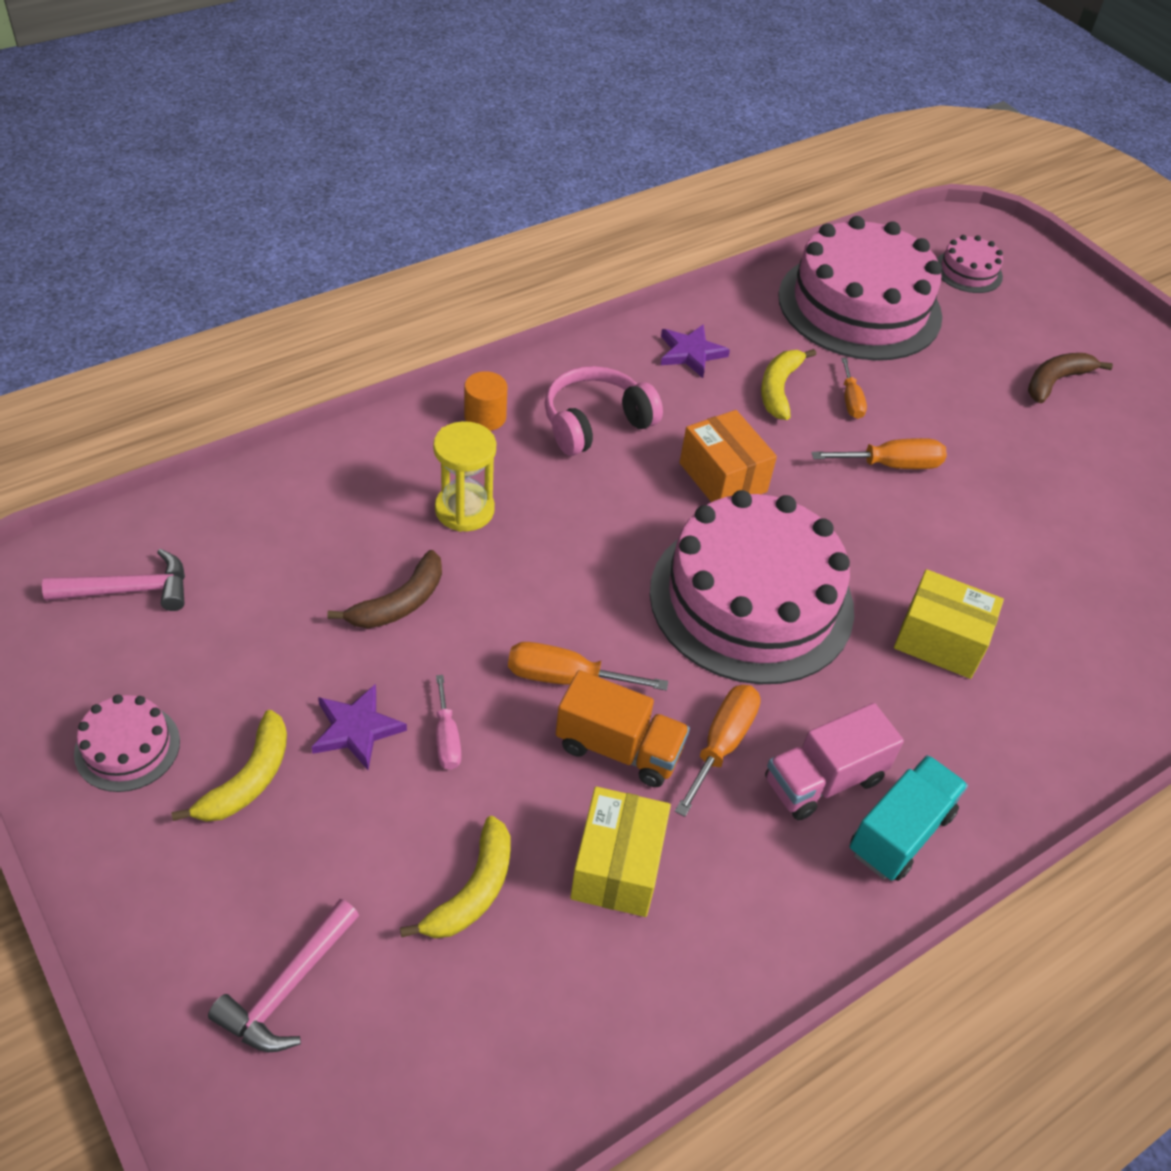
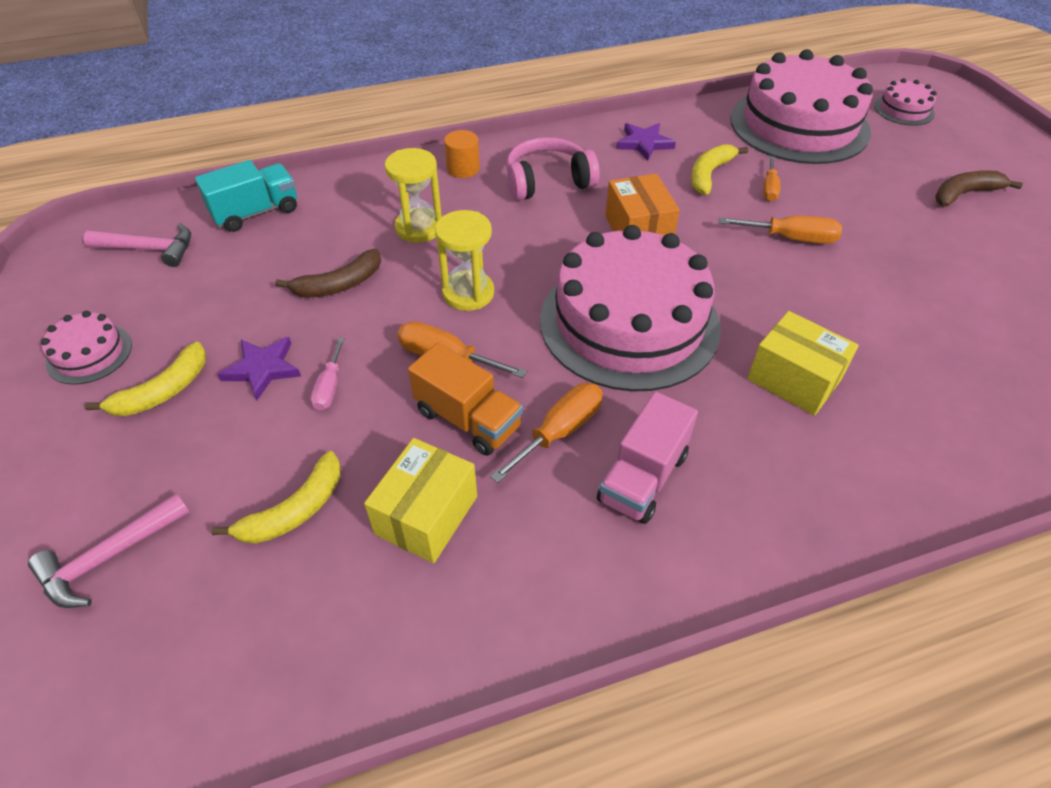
camera: 20 degrees right, 0 degrees up
pink truck [765,703,904,820] -> pink truck turned 45 degrees counterclockwise [597,392,698,524]
turquoise truck [850,755,968,881] -> turquoise truck moved to [195,160,297,232]
none -> yellow hourglass [435,210,494,311]

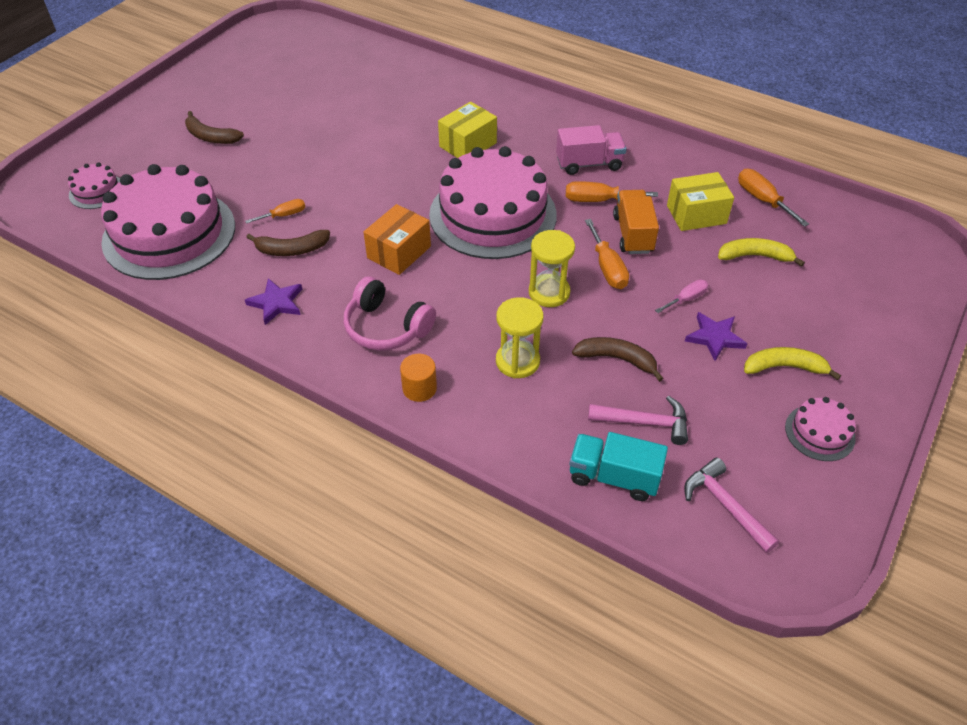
camera: 130 degrees left, 0 degrees up
pink hammer [28,493,190,608] -> pink hammer moved to [588,396,688,445]
yellow banana [691,144,748,195] -> brown banana [246,230,330,256]
orange screwdriver [719,216,842,244] -> orange screwdriver moved to [738,169,809,227]
yellow box [747,311,859,416] -> yellow box turned 45 degrees clockwise [438,102,497,158]

